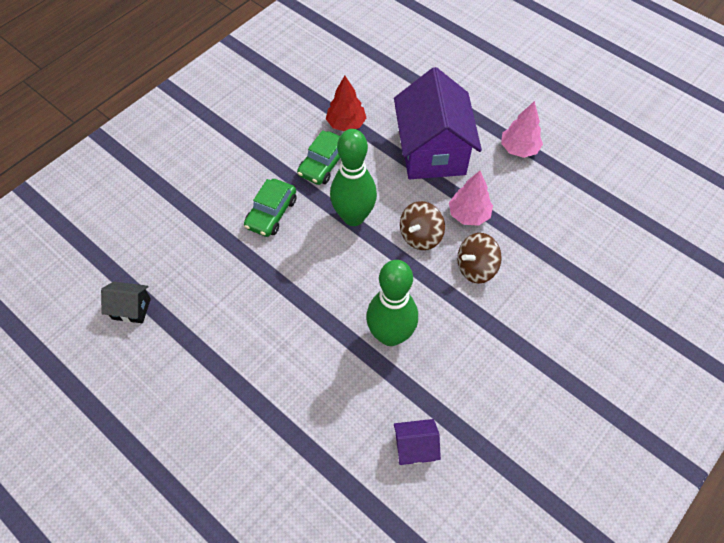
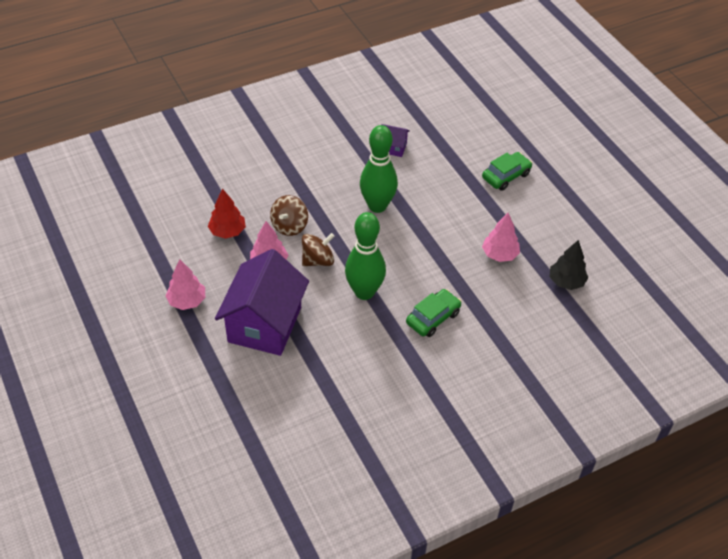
camera: 160 degrees left, 10 degrees down
black house [101,282,151,323] -> black tree [549,240,589,290]
green car [297,130,340,185] -> green car moved to [482,152,532,191]
red tree [326,76,366,131] -> red tree moved to [208,189,246,239]
brown spinning top [457,233,502,283] -> brown spinning top turned 120 degrees clockwise [270,195,308,236]
none -> pink tree [482,213,520,262]

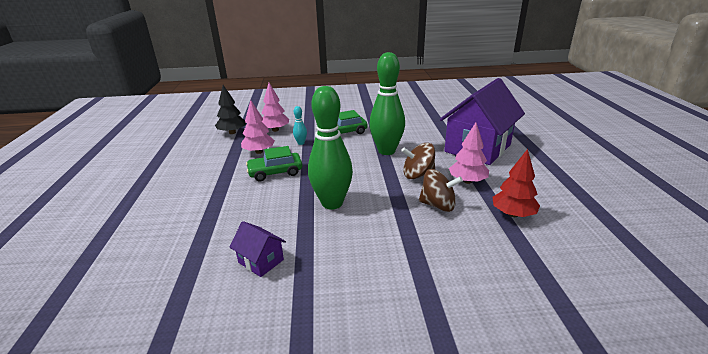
camera: 155 degrees left, 20 degrees down
pink tree [165,259,205,310] -> pink tree moved to [261,83,289,132]
brown spinning top [270,195,308,236] -> brown spinning top turned 60 degrees clockwise [419,169,463,212]
green car [482,152,532,191] -> green car moved to [246,146,302,181]
none -> turquoise bowling pin [293,106,307,145]

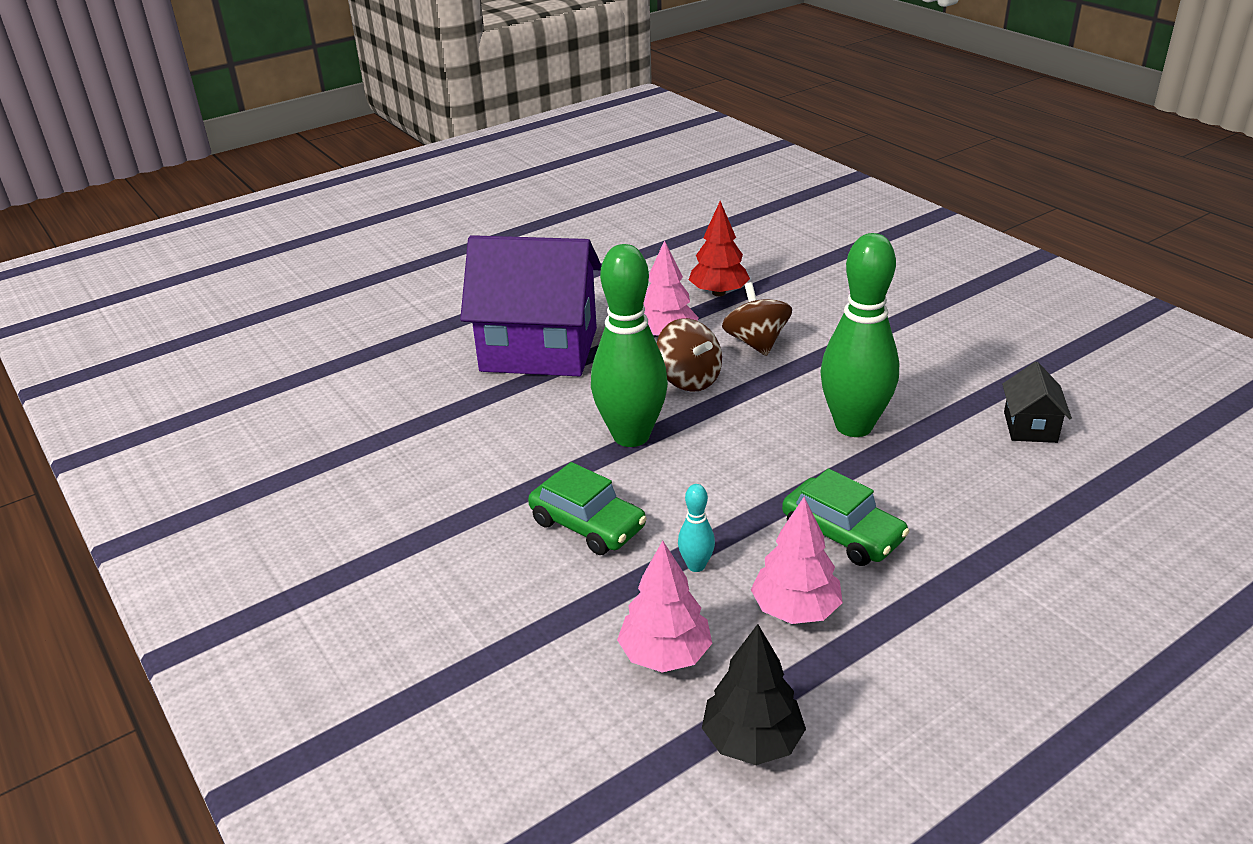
camera: 120 degrees left, 5 degrees up
purple house [229,221,286,277] -> black house [1002,362,1072,443]

